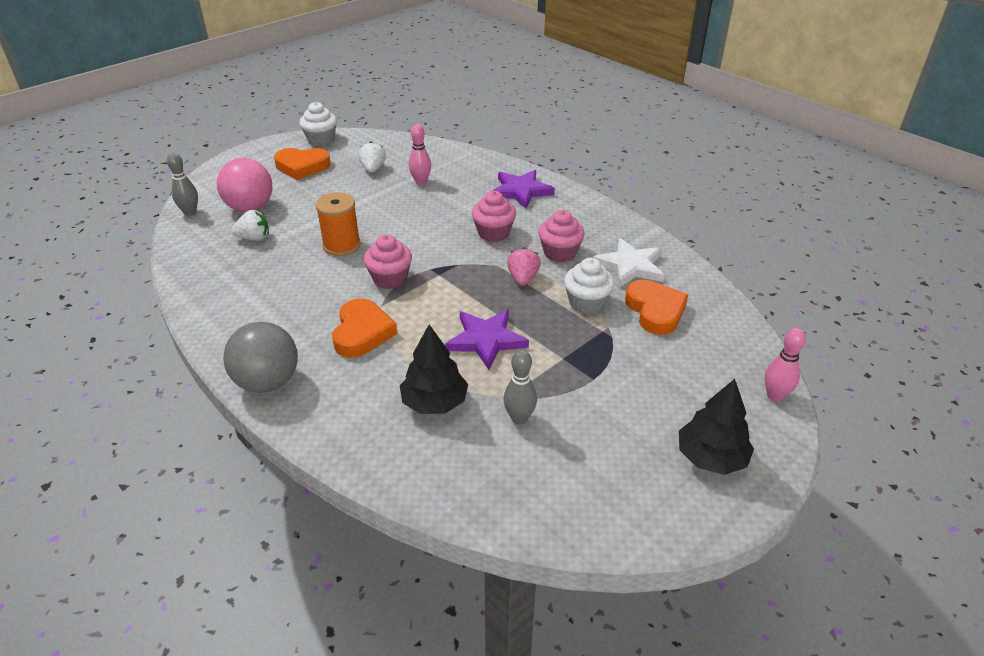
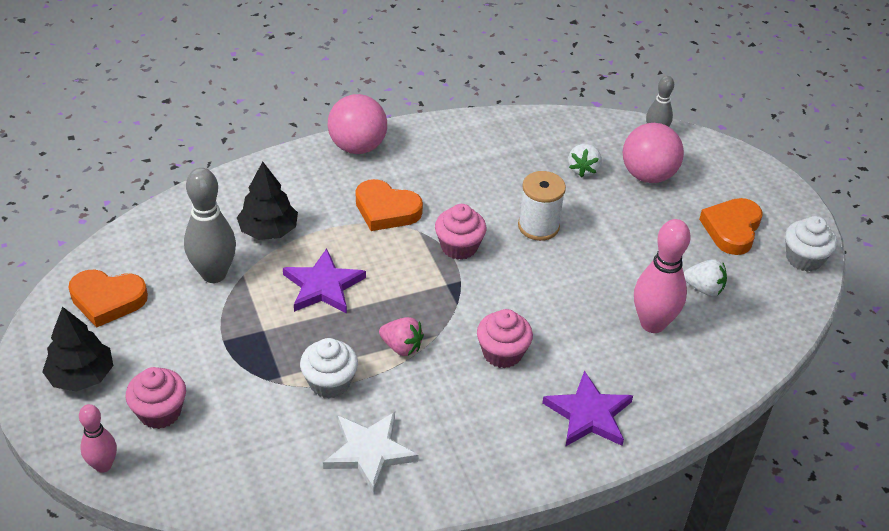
camera: 110 degrees right, 5 degrees up
grey ball [223,322,298,393] -> pink ball [328,94,387,154]
orange spool [315,192,361,256] -> white spool [518,171,566,241]
pink bowling pin [409,124,431,185] -> pink bowling pin [634,219,691,333], size x1.68
grey bowling pin [503,350,537,425] -> grey bowling pin [184,168,236,283], size x1.68
pink cupcake [538,210,585,263] -> pink cupcake moved to [126,367,186,429]
orange heart [625,280,689,335] -> orange heart moved to [68,270,148,328]

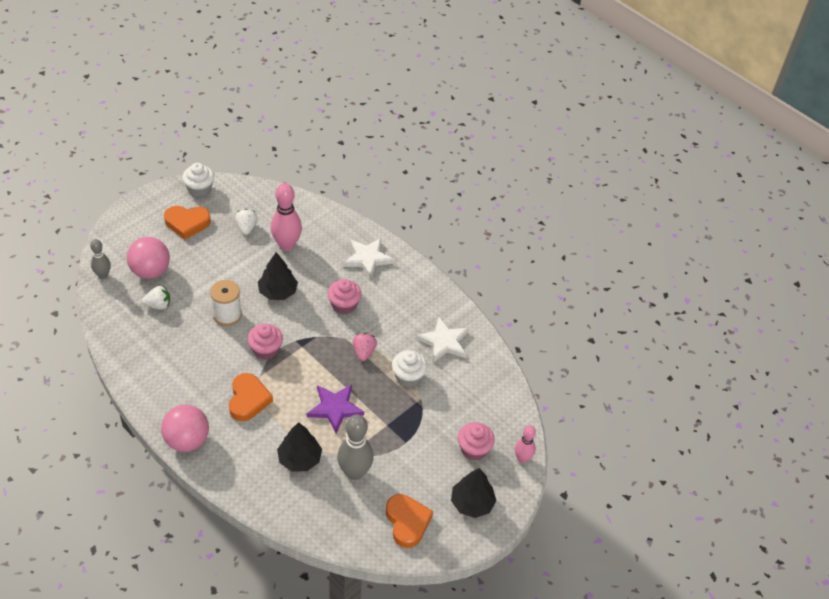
camera: 115 degrees left, 5 degrees up
purple star [542,371,633,447] -> white star [343,238,395,279]
none -> black tree [258,252,298,300]

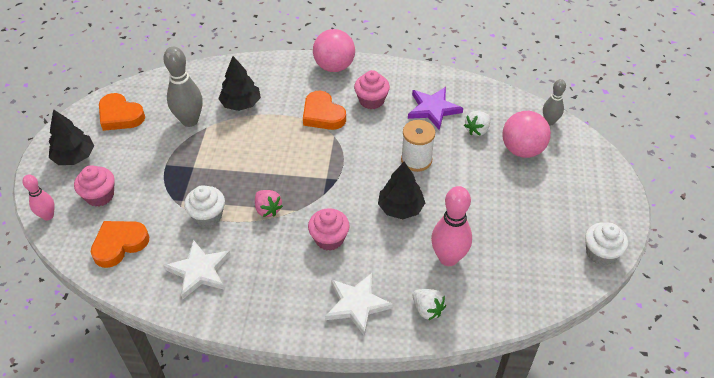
camera: 145 degrees right, 0 degrees up
orange heart [164,206,211,240] -> orange heart moved to [91,221,149,268]
white strawberry [235,209,258,235] -> white strawberry moved to [413,289,446,320]
pink cupcake [247,324,283,360] -> pink cupcake moved to [354,70,390,109]
purple star [307,384,364,434] -> purple star moved to [408,87,463,130]

